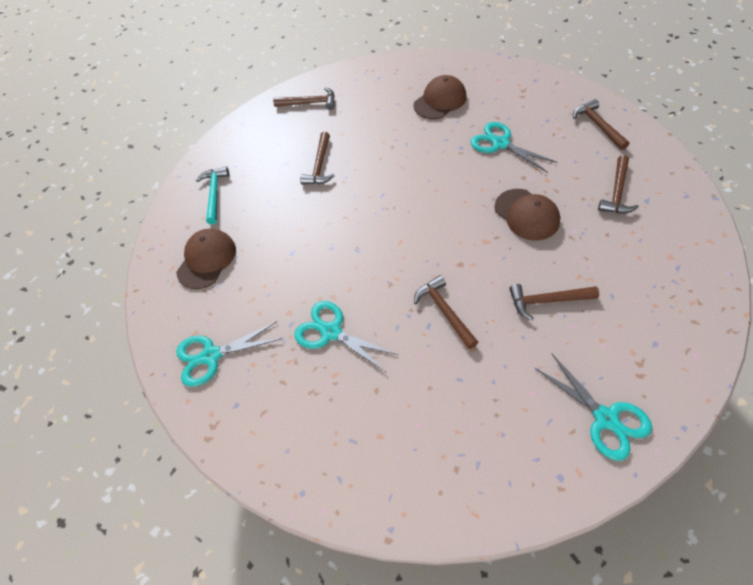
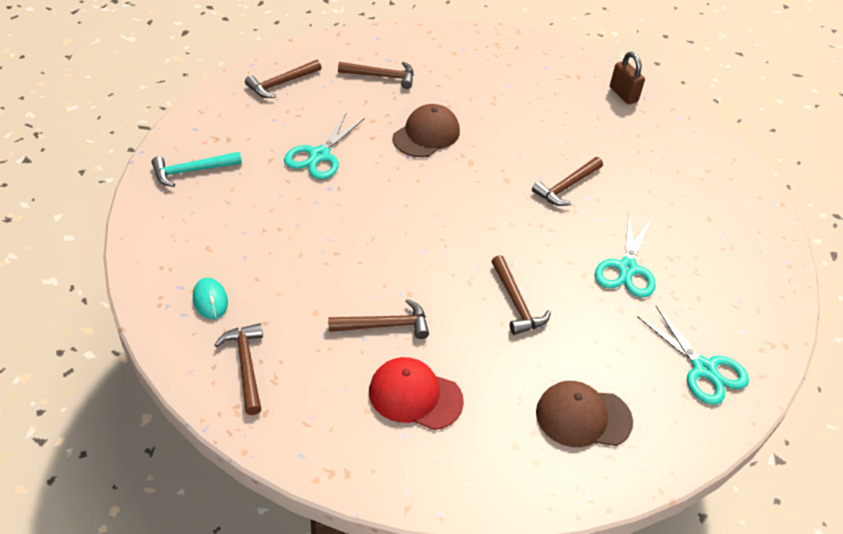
camera: 115 degrees left, 10 degrees down
turquoise hammer [196,167,229,224] -> turquoise hammer moved to [151,152,242,187]
brown cap [413,75,466,119] -> none
brown hammer [509,284,599,320] -> brown hammer moved to [491,255,551,335]
turquoise scissors [535,354,652,461] -> brown padlock [610,52,645,104]
none -> turquoise mouse [193,278,228,319]
none -> red cap [369,357,464,430]

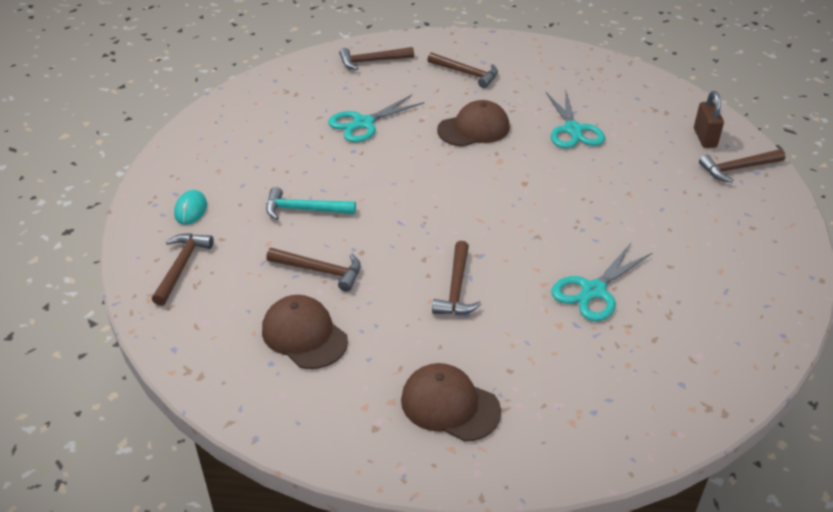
camera: 30 degrees right, 5 degrees down
turquoise hammer [151,152,242,187] -> turquoise hammer moved to [266,187,356,220]
red cap [369,357,464,430] -> brown cap [262,295,348,369]
brown hammer [532,157,603,206] -> brown hammer moved to [699,149,786,183]
turquoise scissors [637,306,749,405] -> turquoise scissors moved to [546,92,605,149]

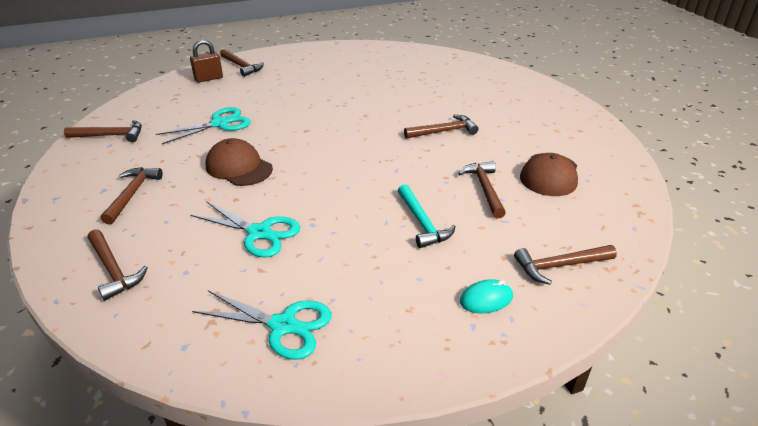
camera: 115 degrees left, 5 degrees down
brown cap [401,363,501,442] -> none
turquoise scissors [551,243,652,321] -> turquoise scissors moved to [192,290,332,360]
none -> brown hammer [64,120,142,142]

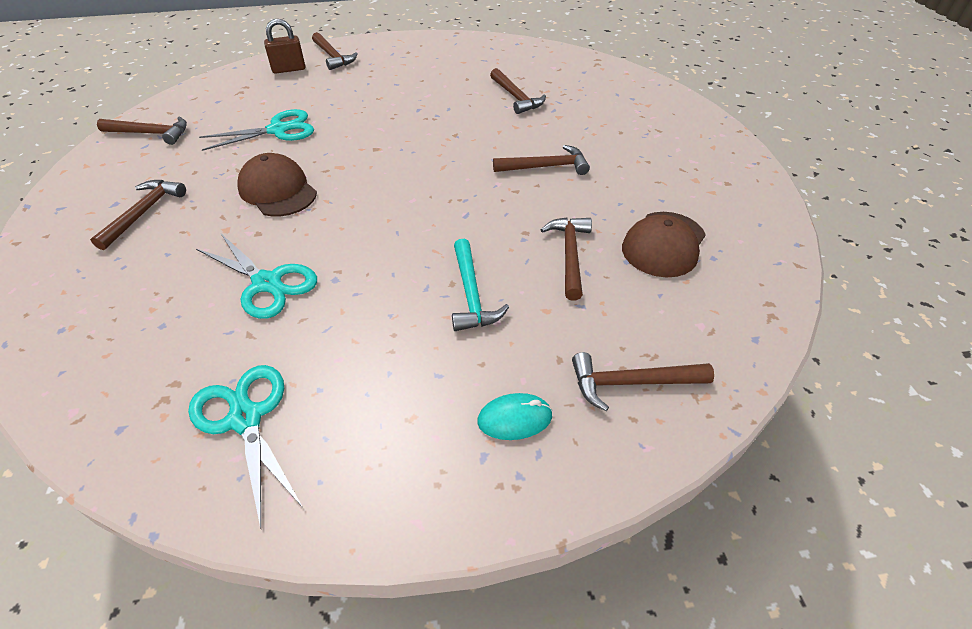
camera: 10 degrees right, 10 degrees up
brown hammer [88,229,148,301] -> brown hammer moved to [490,68,546,114]
turquoise scissors [192,290,332,360] -> turquoise scissors turned 150 degrees counterclockwise [188,365,304,529]

